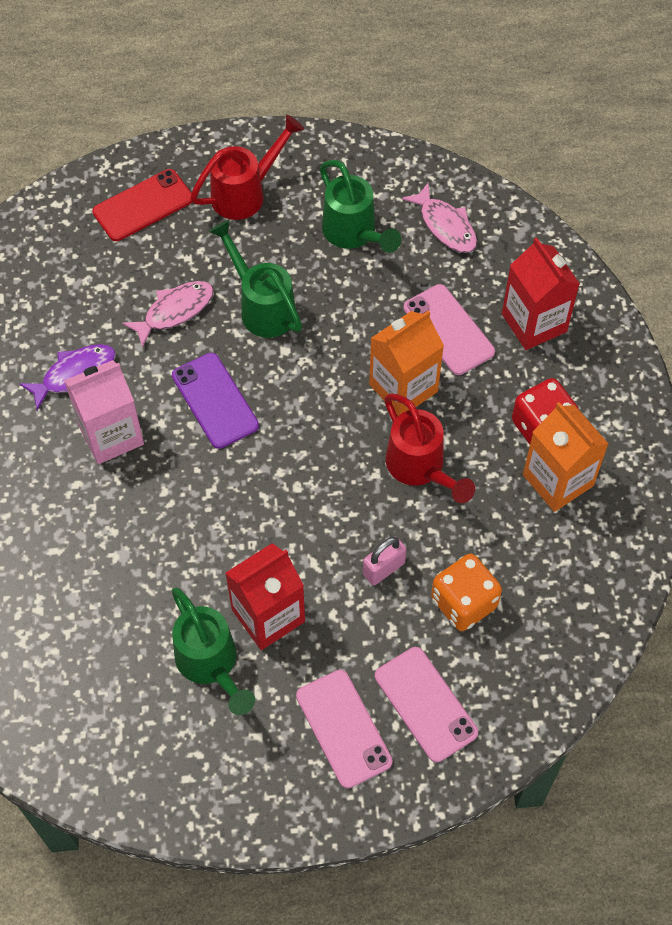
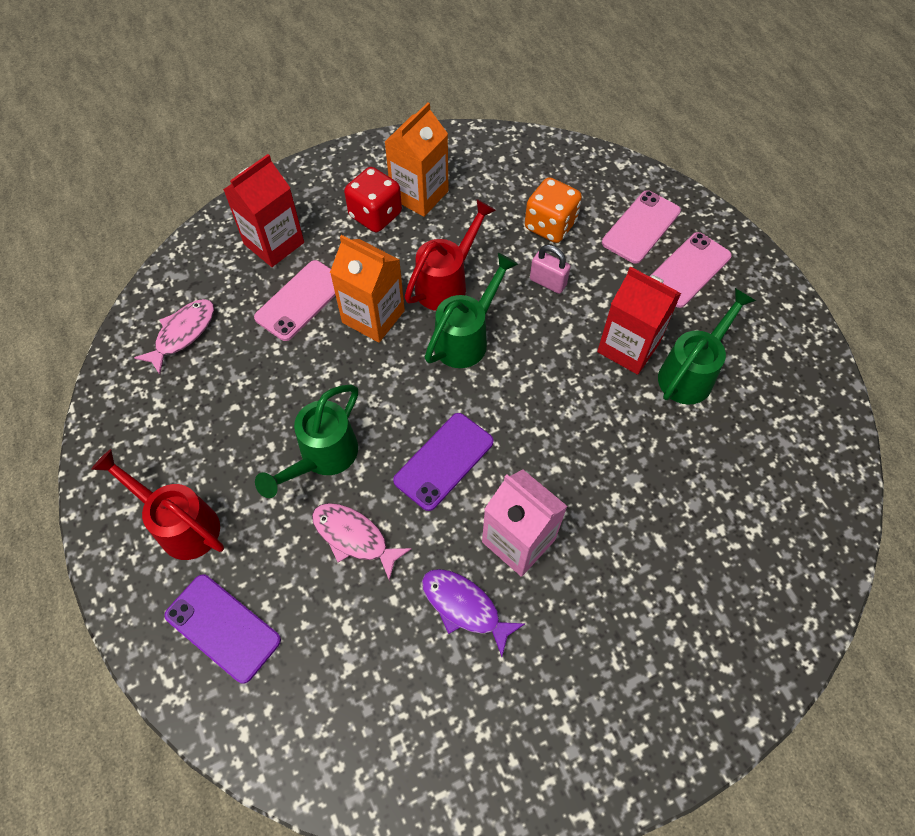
camera: 110 degrees left, 0 degrees up
red phone [92,169,192,241] -> purple phone [164,574,281,684]
green watering can [320,160,401,253] -> green watering can moved to [425,253,518,368]

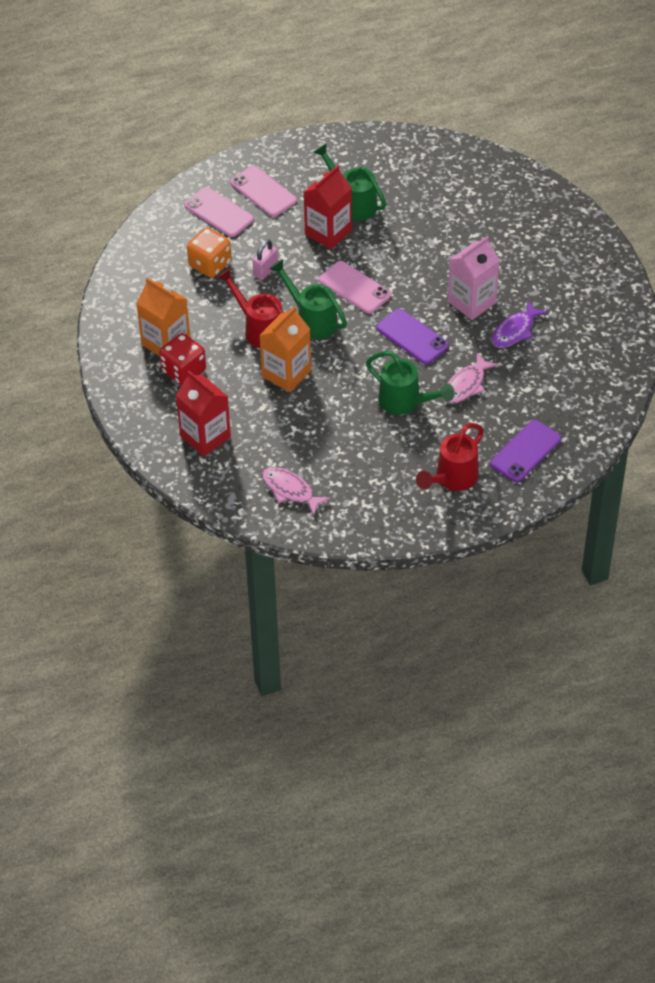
camera: 85 degrees left, 10 degrees down
pink phone [254,260,336,341] -> pink phone moved to [319,261,391,314]

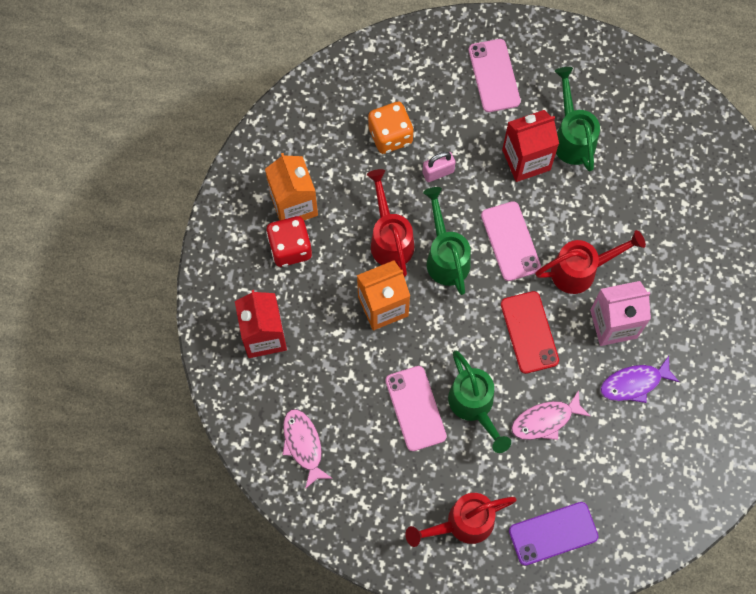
camera: 30 degrees right, 20 degrees up
pink phone [184,187,254,237] -> pink phone moved to [385,366,447,451]
purple phone [376,309,449,364] -> red phone [501,291,559,374]
none -> red watering can [535,230,646,294]

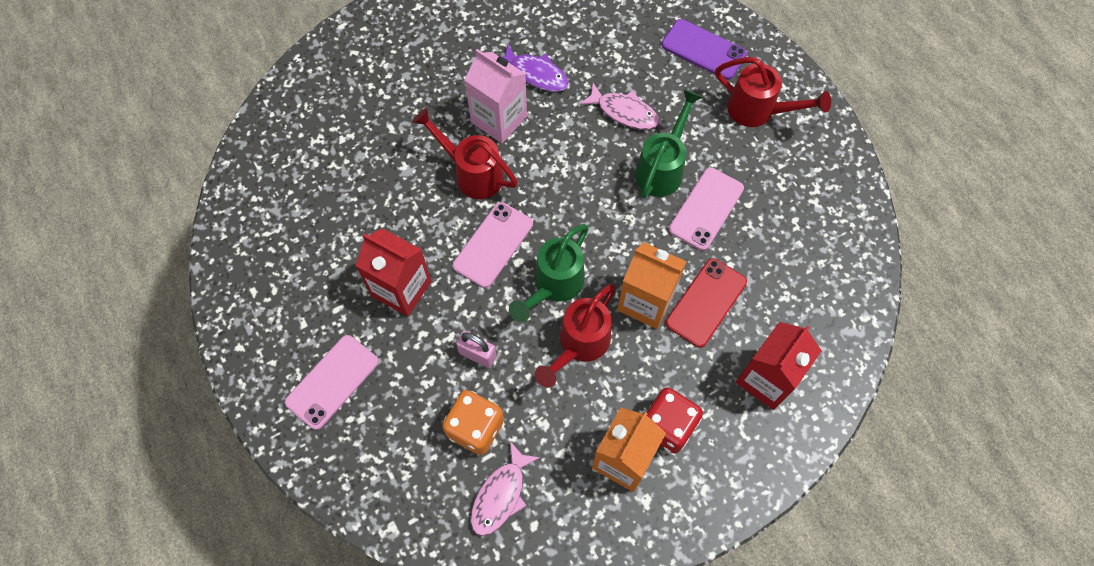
camera: 130 degrees left, 5 degrees down
pink fish [283,409,333,489] -> pink fish moved to [470,441,540,536]
red phone [501,291,559,374] -> red phone moved to [666,258,747,348]
green watering can [555,67,600,172] -> none

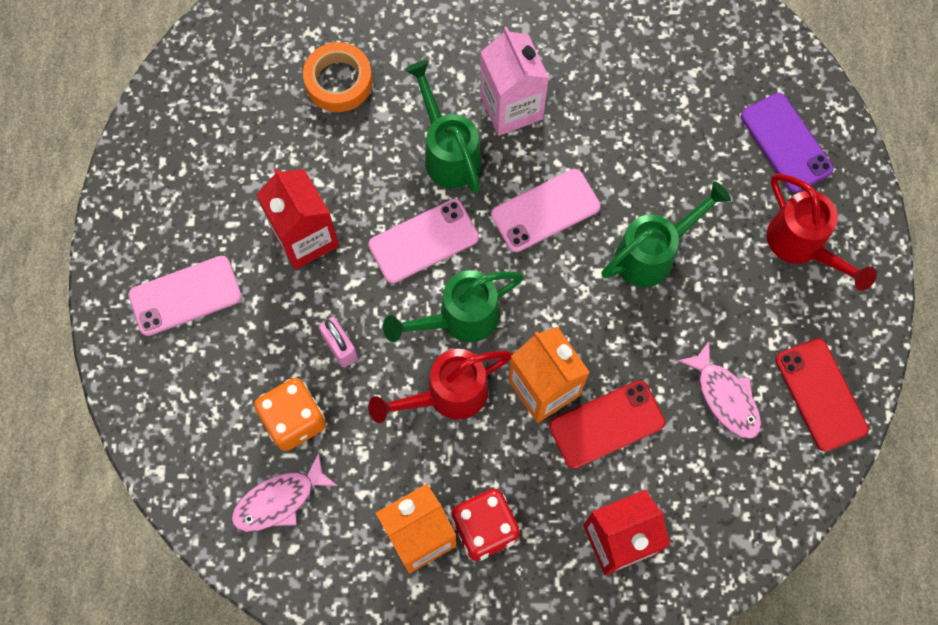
camera: 30 degrees right, 5 degrees up
red watering can [412,108,518,199] -> green watering can [405,60,482,193]
purple fish [503,44,569,92] -> none
pink fish [580,83,660,130] -> pink fish moved to [678,341,761,439]
pink phone [669,167,744,250] -> pink phone moved to [491,169,600,252]
none -> orange tape [303,42,373,112]
none -> red phone [776,338,869,452]

